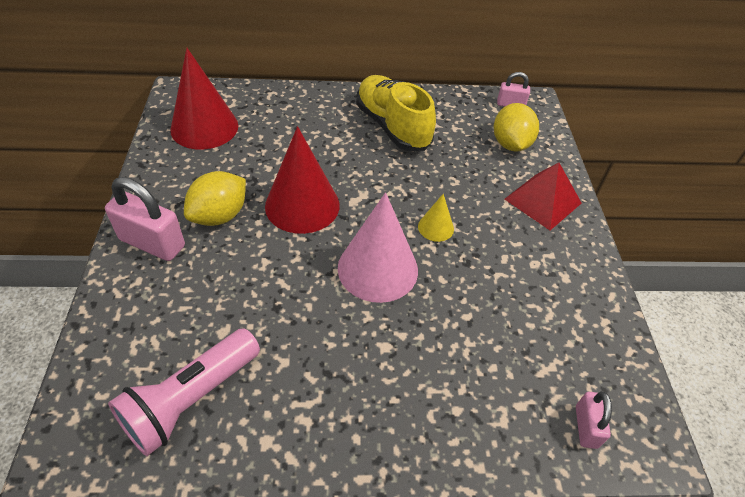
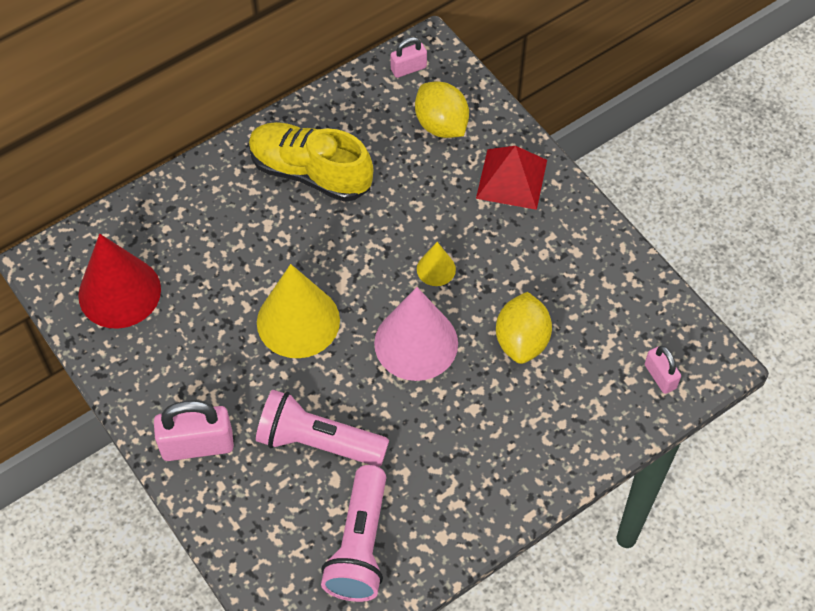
camera: 30 degrees left, 10 degrees up
yellow lemon [184,171,246,226] -> yellow lemon moved to [496,292,552,364]
red cone [265,126,340,234] -> yellow cone [257,264,340,358]
none -> pink flashlight [256,390,389,467]

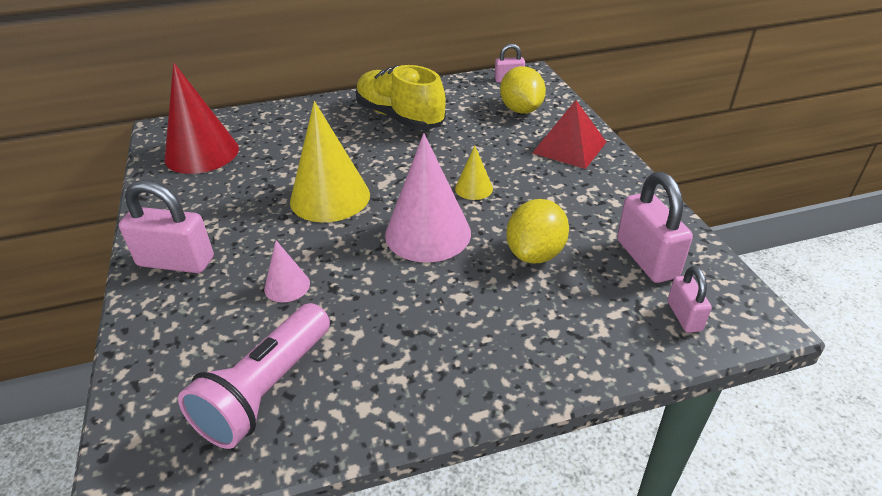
camera: 20 degrees right, 20 degrees down
pink flashlight [256,390,389,467] -> pink cone [264,241,310,302]
none -> pink padlock [617,172,693,283]

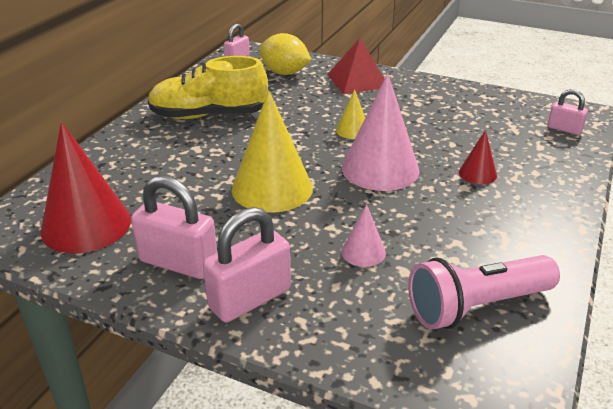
camera: 50 degrees left, 5 degrees down
pink flashlight [178,303,330,449] -> pink flashlight turned 90 degrees clockwise [408,255,560,329]
yellow lemon [506,199,569,264] -> none
pink padlock [617,172,693,283] -> pink padlock moved to [131,176,217,279]
none -> red cone [459,130,497,184]

